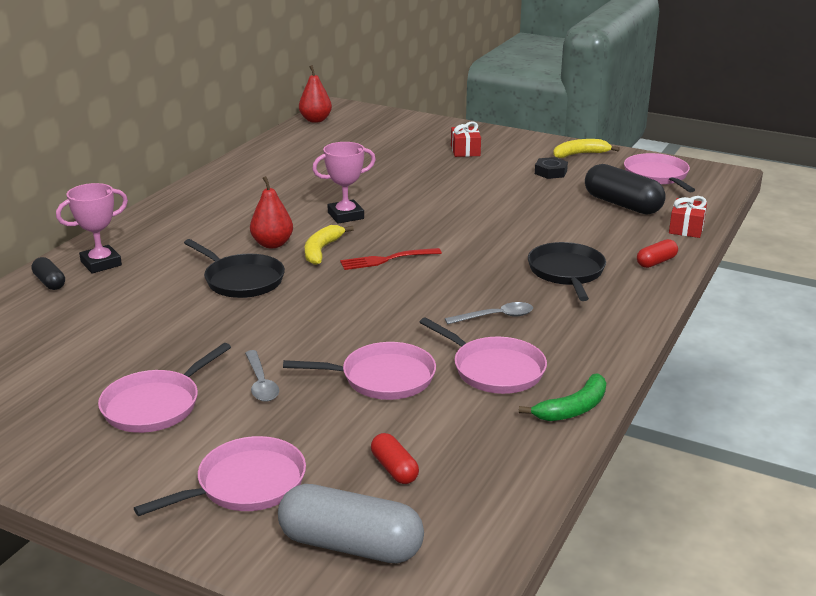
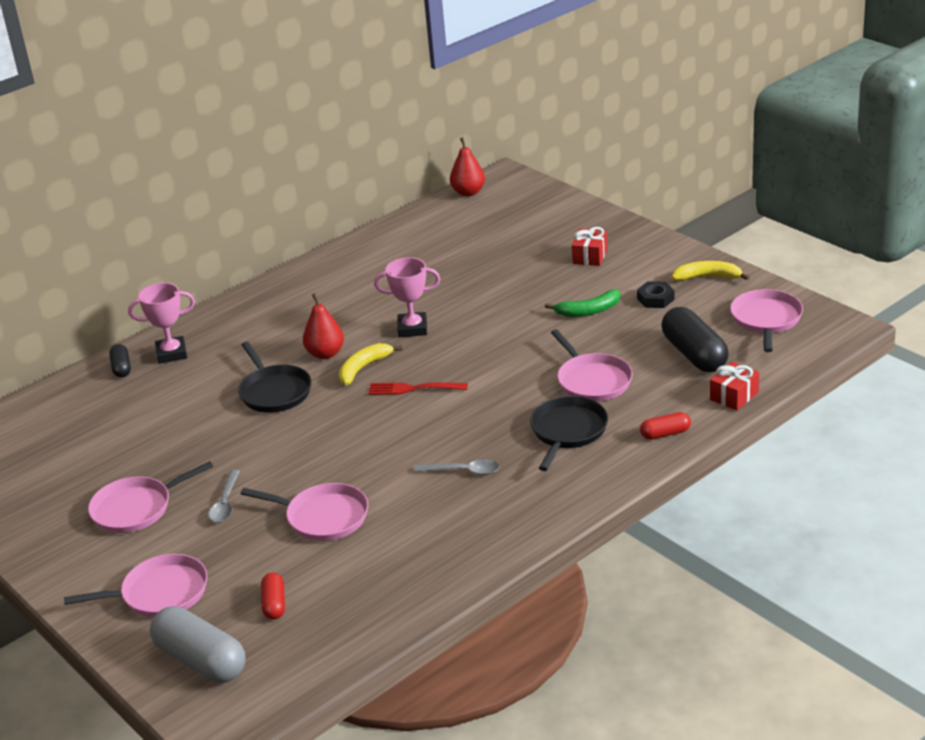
camera: 25 degrees right, 5 degrees up
pink pan [420,317,547,394] -> pink pan moved to [551,329,633,402]
green banana [519,373,606,421] -> green banana moved to [545,289,620,317]

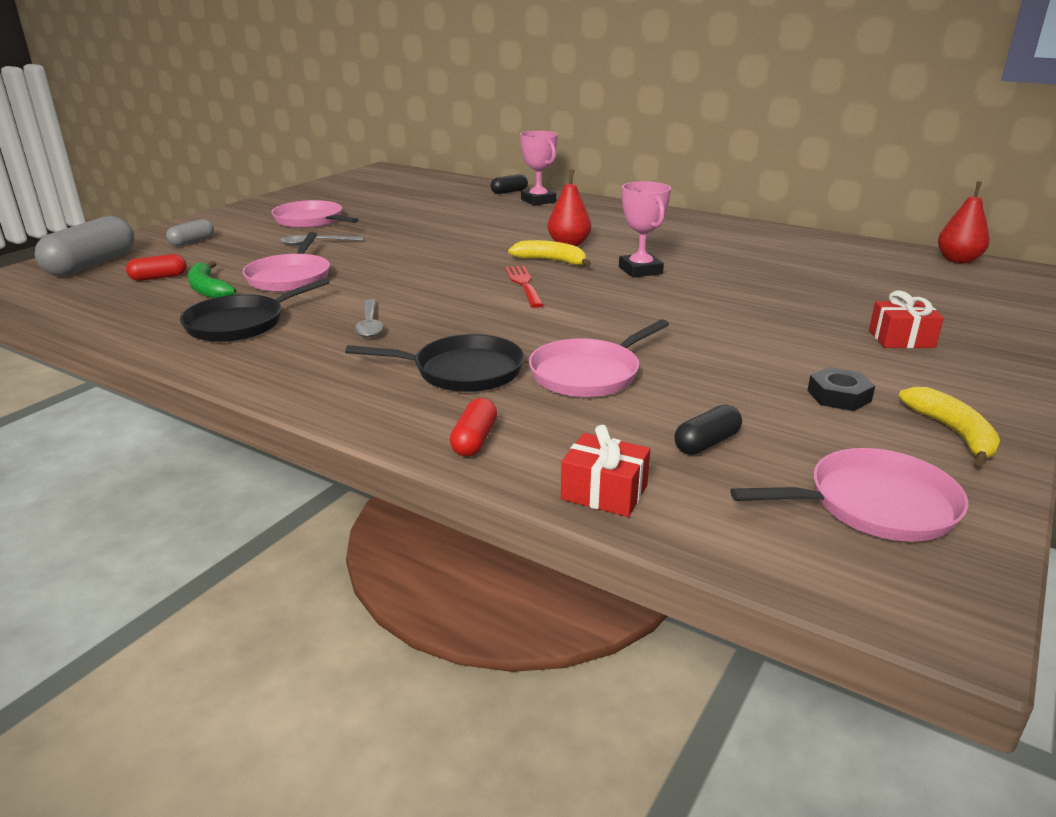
camera: 70 degrees right, 5 degrees down
pink pan [64,554,207,617] -> grey capsule [166,219,214,246]
black pan [238,341,312,413] -> black pan moved to [180,278,330,342]
green banana [545,289,620,317] -> green banana moved to [188,261,236,298]
red capsule [640,412,691,440] -> red capsule turned 45 degrees clockwise [450,398,497,456]
black capsule [662,307,729,372] -> black capsule [674,405,742,455], size x0.52

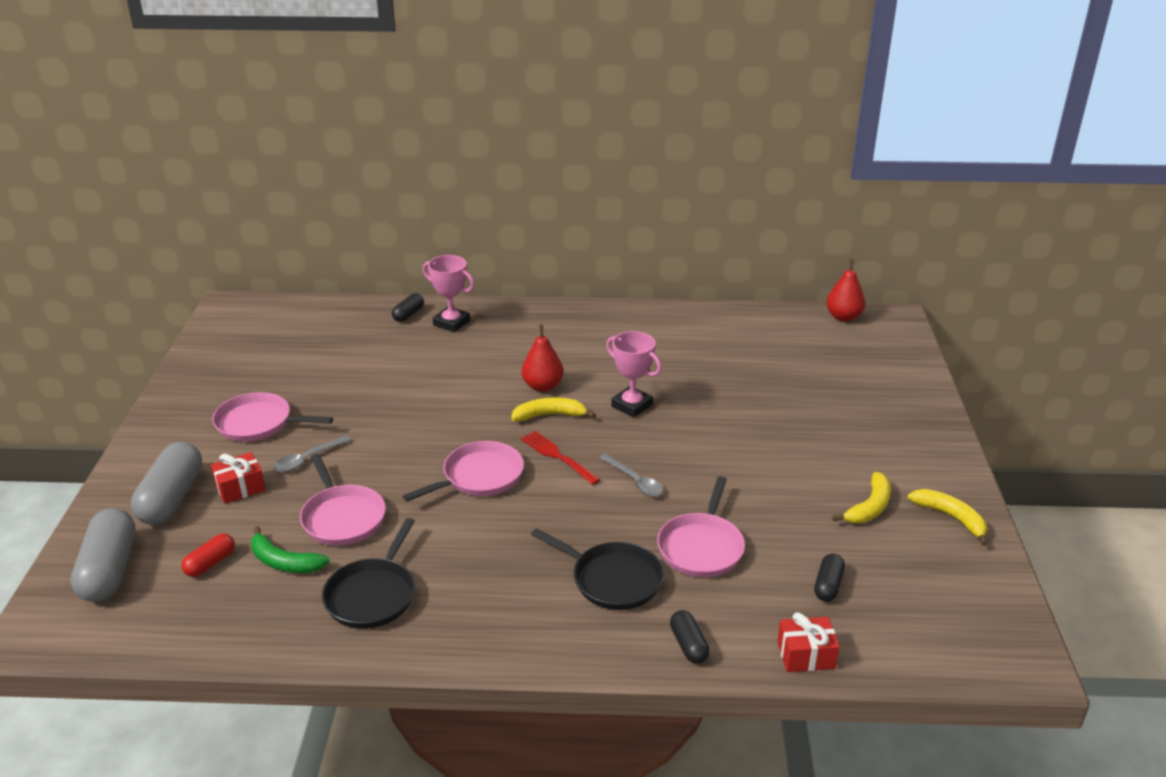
camera: 30 degrees left, 5 degrees up
grey capsule [166,219,214,246] -> grey capsule [131,441,202,525], size x1.94
black pan [345,334,524,392] -> black pan turned 60 degrees clockwise [531,528,664,610]
grey spoon [354,299,384,338] -> grey spoon moved to [600,454,663,496]
red capsule [450,398,497,456] -> black capsule [670,610,710,664]
pink pan [731,448,968,542] -> pink pan moved to [403,441,524,502]
black nut [807,367,875,411] -> yellow banana [832,472,891,523]
red gift [869,290,944,348] -> red gift moved to [211,452,266,504]

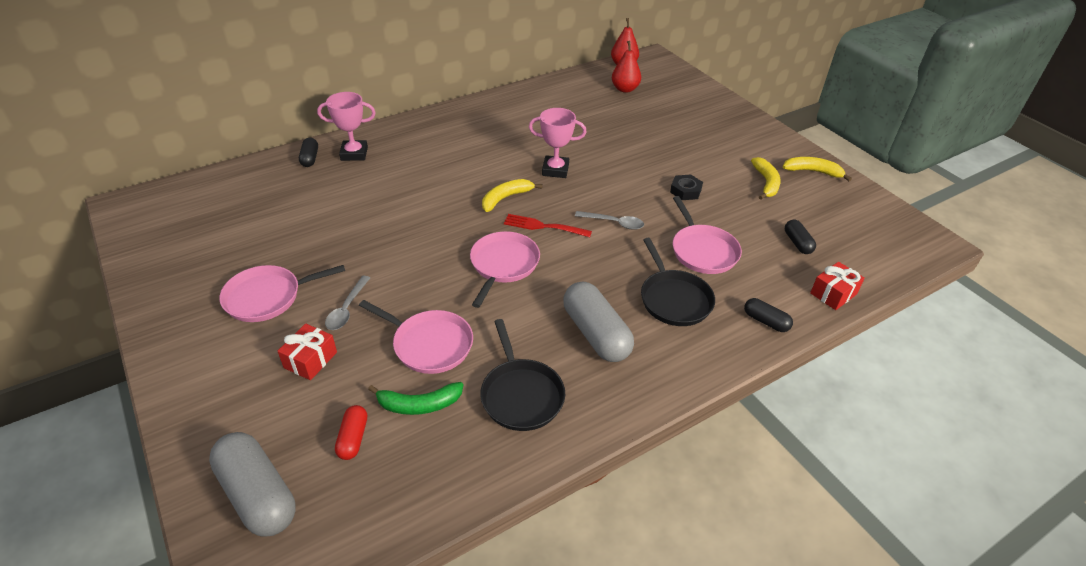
camera: 35 degrees left, 10 degrees up
grey capsule [131,441,202,525] -> grey capsule moved to [563,282,634,362]
red pear [522,325,563,392] -> red pear moved to [612,41,641,93]
black pan [531,528,664,610] -> black pan turned 75 degrees clockwise [641,238,715,326]
none -> black nut [670,175,703,200]

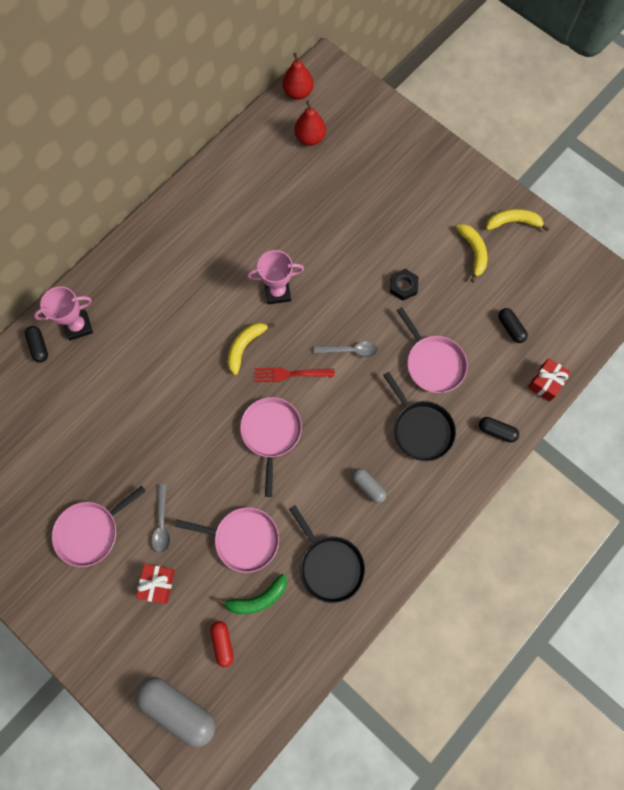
camera: 15 degrees left, 30 degrees up
grey capsule [563,282,634,362] -> grey capsule [352,468,386,503], size x0.52

